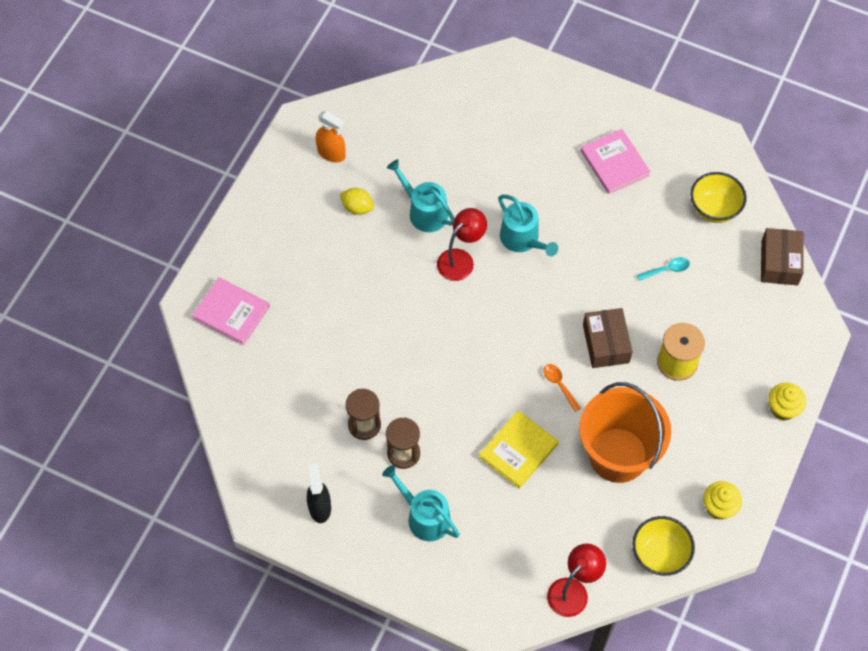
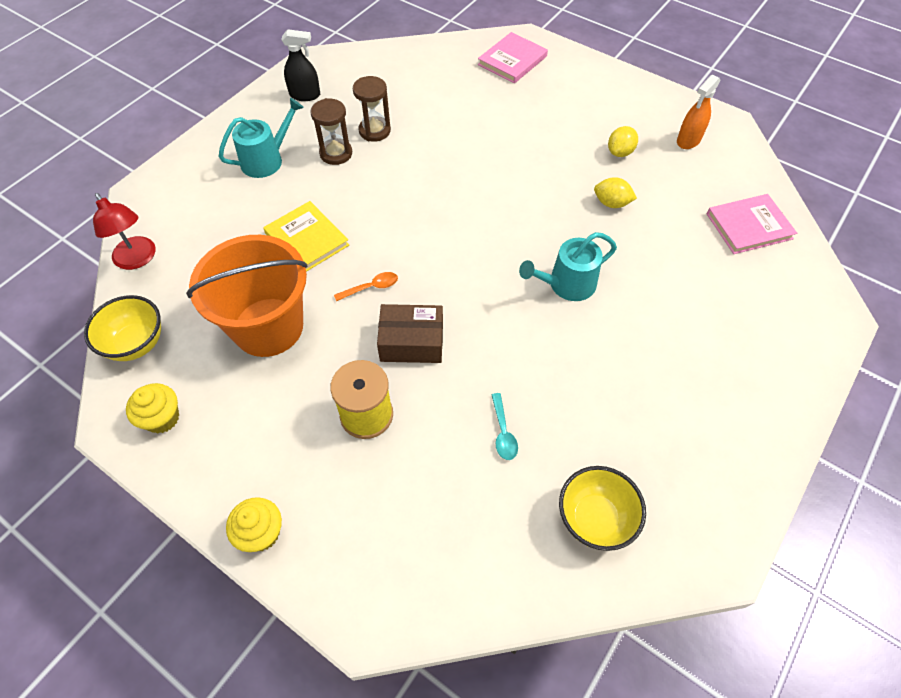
camera: 100 degrees right, 5 degrees down
turquoise watering can [387,159,455,232] -> yellow lemon [594,177,637,208]
red lamp [437,208,487,281] -> none
pink book [580,129,651,194] -> pink book moved to [707,194,797,254]
brown box [761,228,804,286] -> none

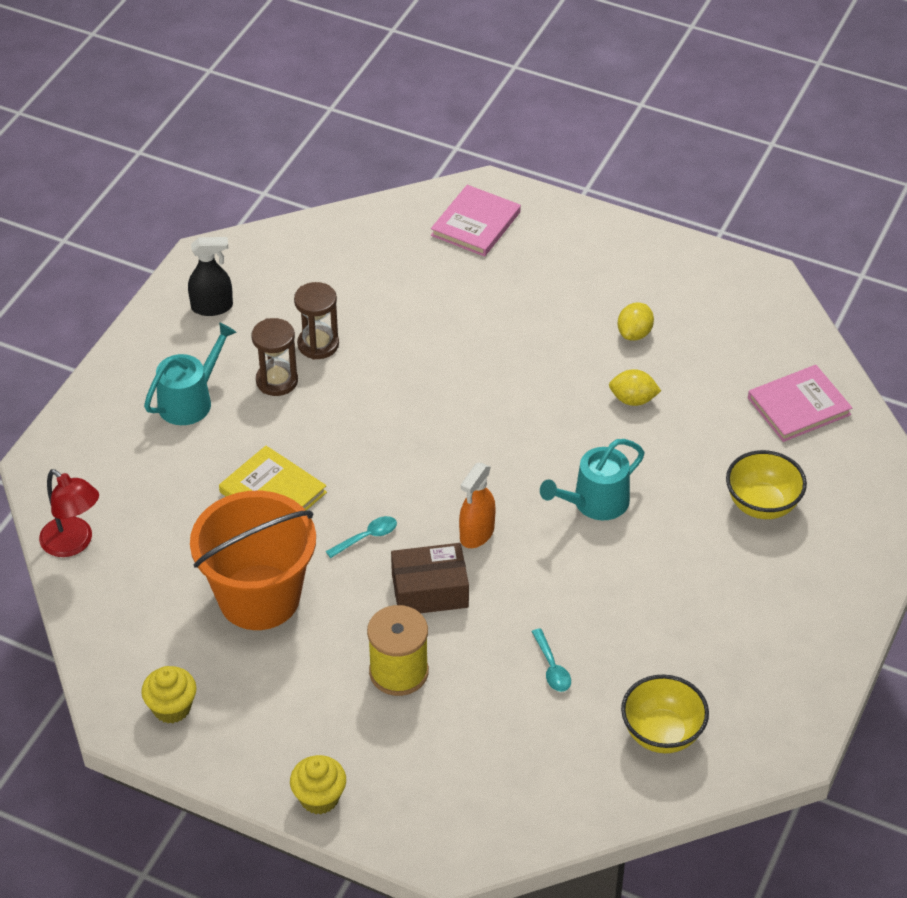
camera: 10 degrees left, 10 degrees down
yellow bowl [84,295,161,361] -> yellow bowl moved to [726,450,807,519]
orange spoon [334,272,398,301] -> turquoise spoon [326,516,397,558]
orange spray bottle [677,75,721,149] -> orange spray bottle moved to [459,463,496,548]

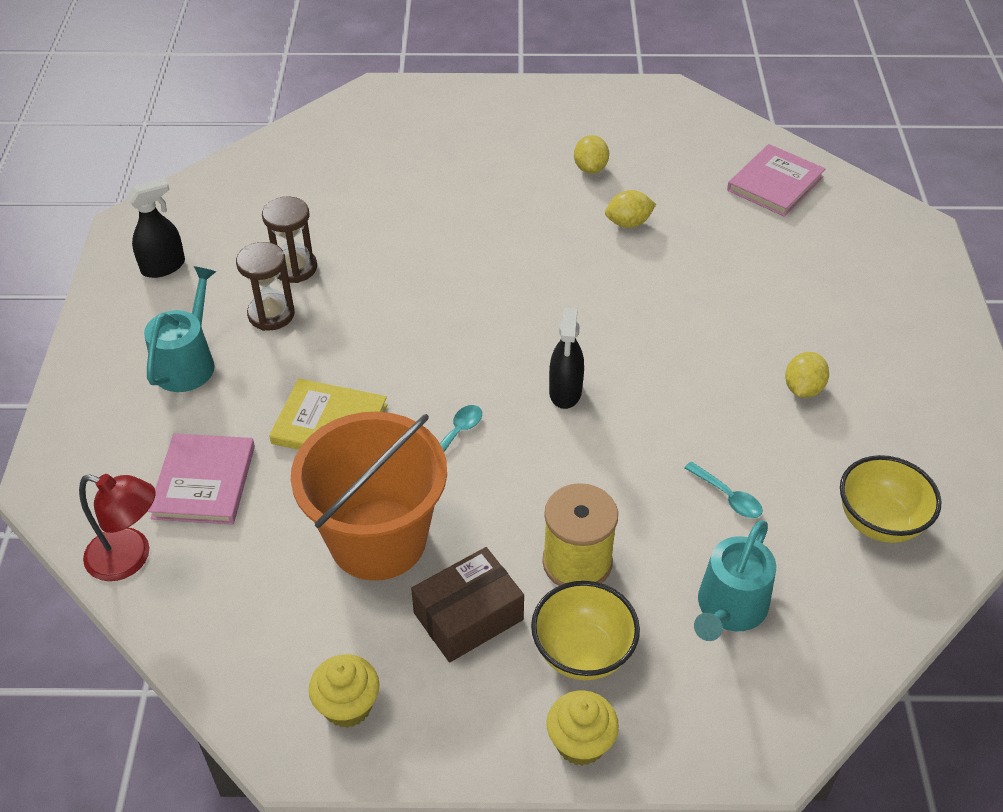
camera: 25 degrees left, 0 degrees up
brown box [391,543,469,613] -> brown box moved to [411,547,524,662]
pink book [431,185,521,257] -> pink book moved to [148,433,255,525]
orange spray bottle [459,463,496,548] -> black spray bottle [549,308,584,409]
turquoise watering can [540,439,645,520] -> turquoise watering can moved to [694,520,776,641]
yellow bowl [726,450,807,519] -> yellow bowl moved to [531,581,640,680]
none -> yellow lemon [785,352,829,398]

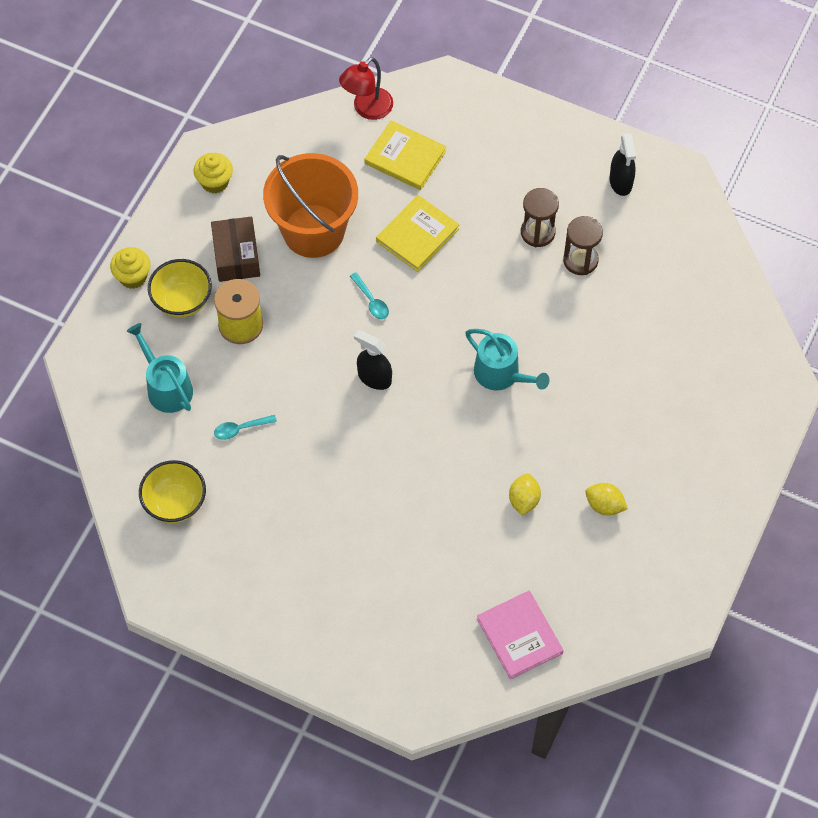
camera: 115 degrees right, 15 degrees up
turquoise watering can [144,266,216,392] -> turquoise watering can moved to [465,329,550,391]
pink book [148,433,255,525] -> yellow book [365,120,446,190]
yellow lemon [785,352,829,398] -> none

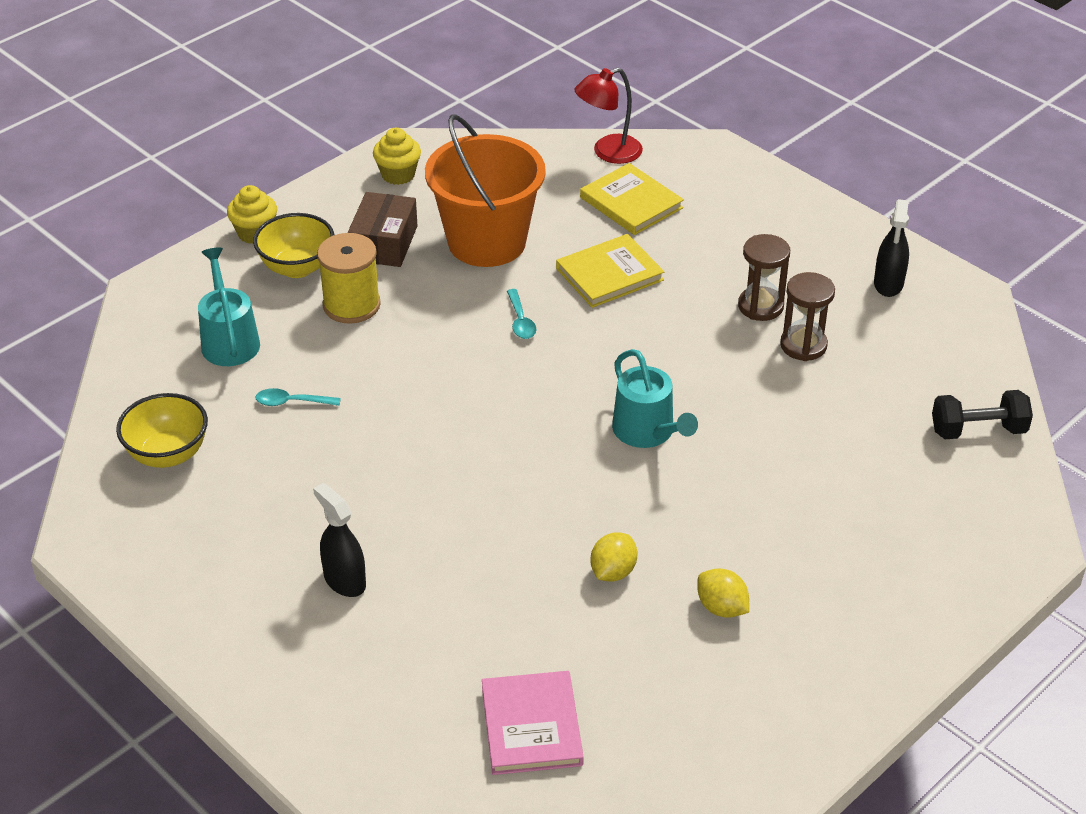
camera: 20 degrees right, 20 degrees down
black spray bottle [354,330,392,390] -> black spray bottle moved to [313,483,366,597]
none -> black dumbbell [932,390,1033,439]

